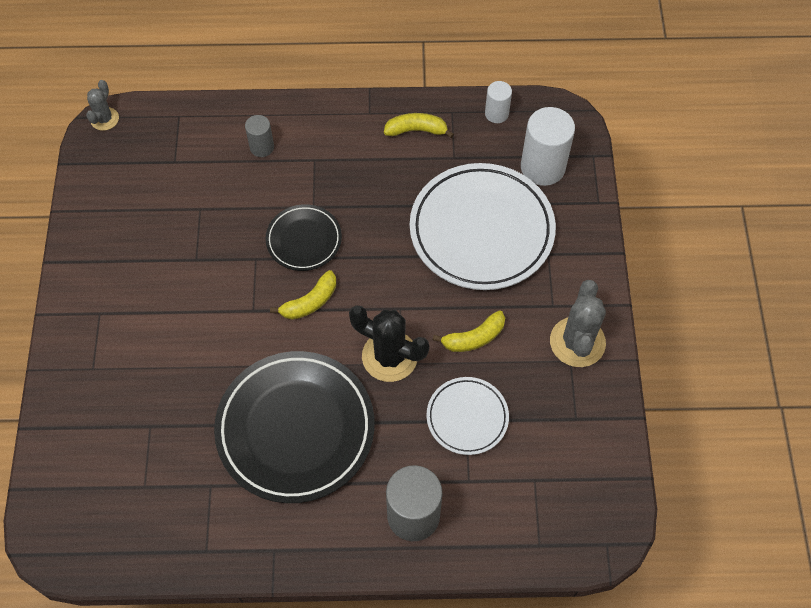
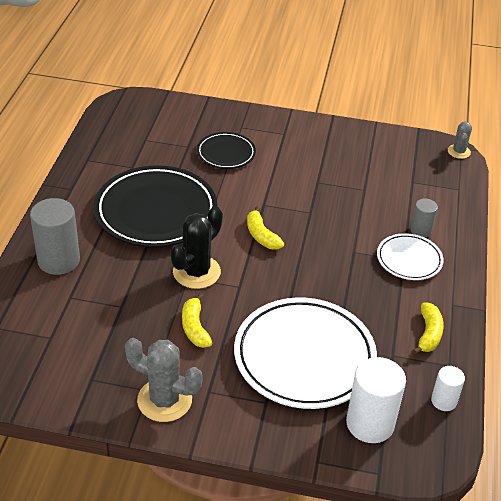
camera: 100 degrees right, 20 degrees down
grey cactus [86,80,119,131] -> grey cactus turned 75 degrees clockwise [448,121,472,159]
black plate [265,204,342,271] -> black plate moved to [197,132,256,169]
white plate [426,377,509,455] -> white plate moved to [377,233,444,280]

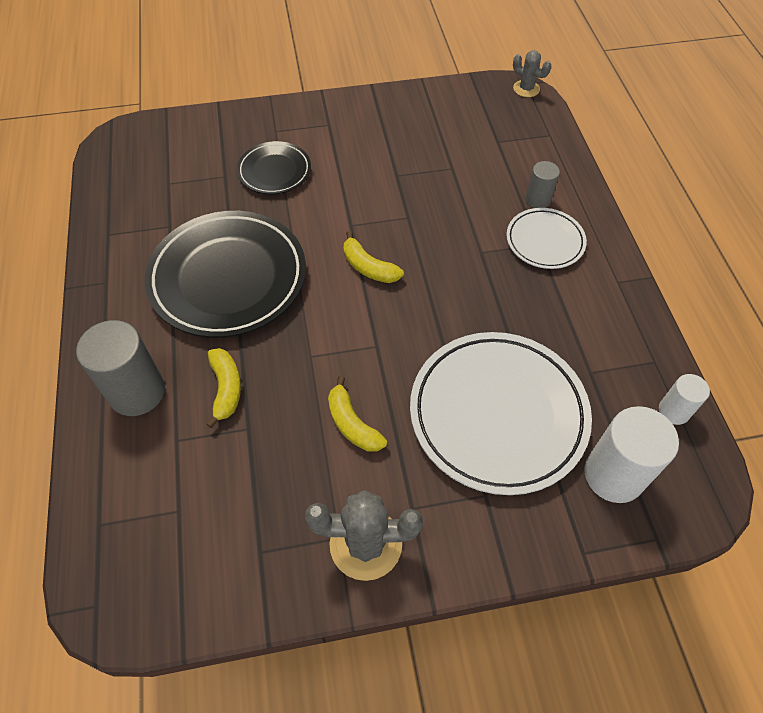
camera: 20 degrees left, 15 degrees up
black cactus [171,206,223,289] -> none
yellow banana [413,303,444,354] -> yellow banana moved to [206,348,241,428]
grey cactus [448,121,472,159] -> grey cactus turned 45 degrees counterclockwise [513,50,551,97]

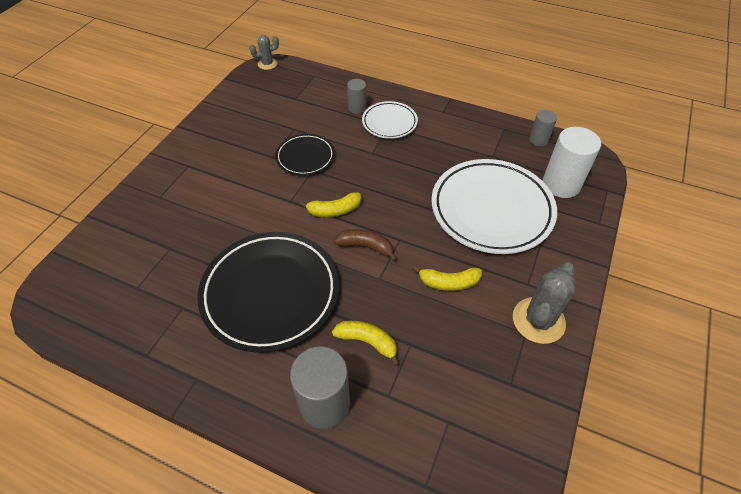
camera: 55 degrees left, 5 degrees down
black plate [237,141,311,194] -> black plate moved to [275,134,335,176]
white cylinder [659,374,710,425] -> grey cylinder [529,110,557,146]
none -> brown banana [334,229,397,261]

